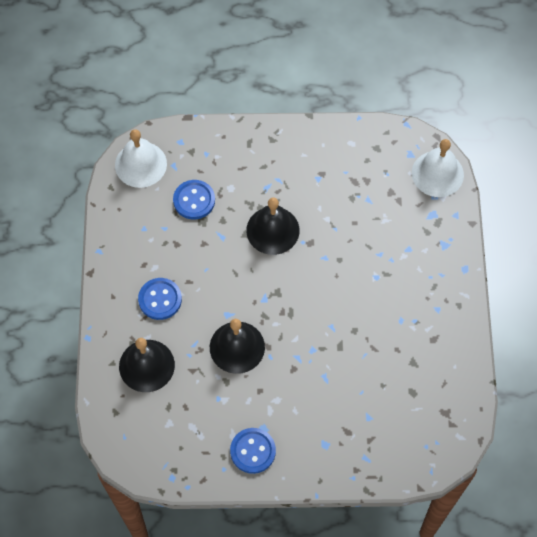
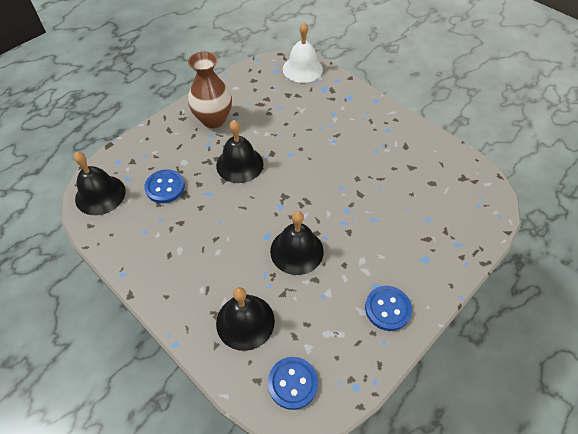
camera: 45 degrees left, 10 degrees down
white bell [115,129,167,188] -> black bell [74,152,126,215]
blue button [138,278,182,320] -> blue button moved to [268,357,318,410]
none -> brown vase [188,51,232,128]

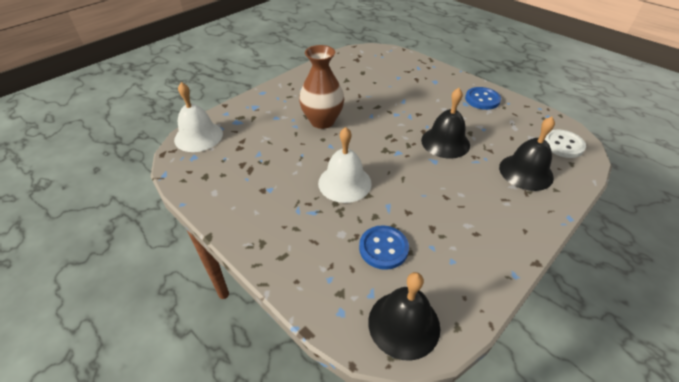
camera: 90 degrees left, 10 degrees down
brown vase [188,51,232,128] -> brown vase moved to [299,45,344,129]
black bell [216,120,263,183] -> white bell [318,127,372,203]
blue button [268,357,318,410] -> white button [544,129,586,158]

